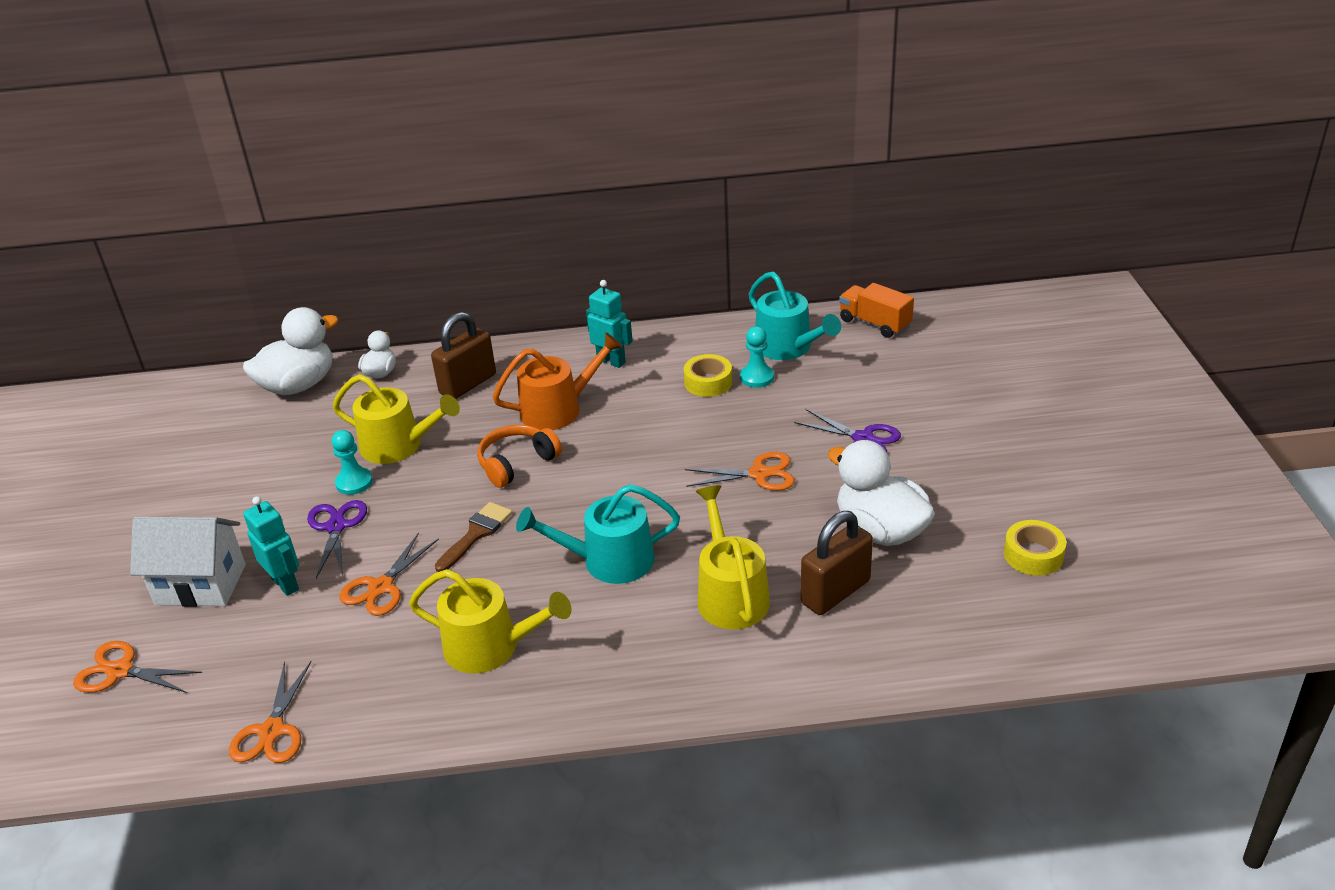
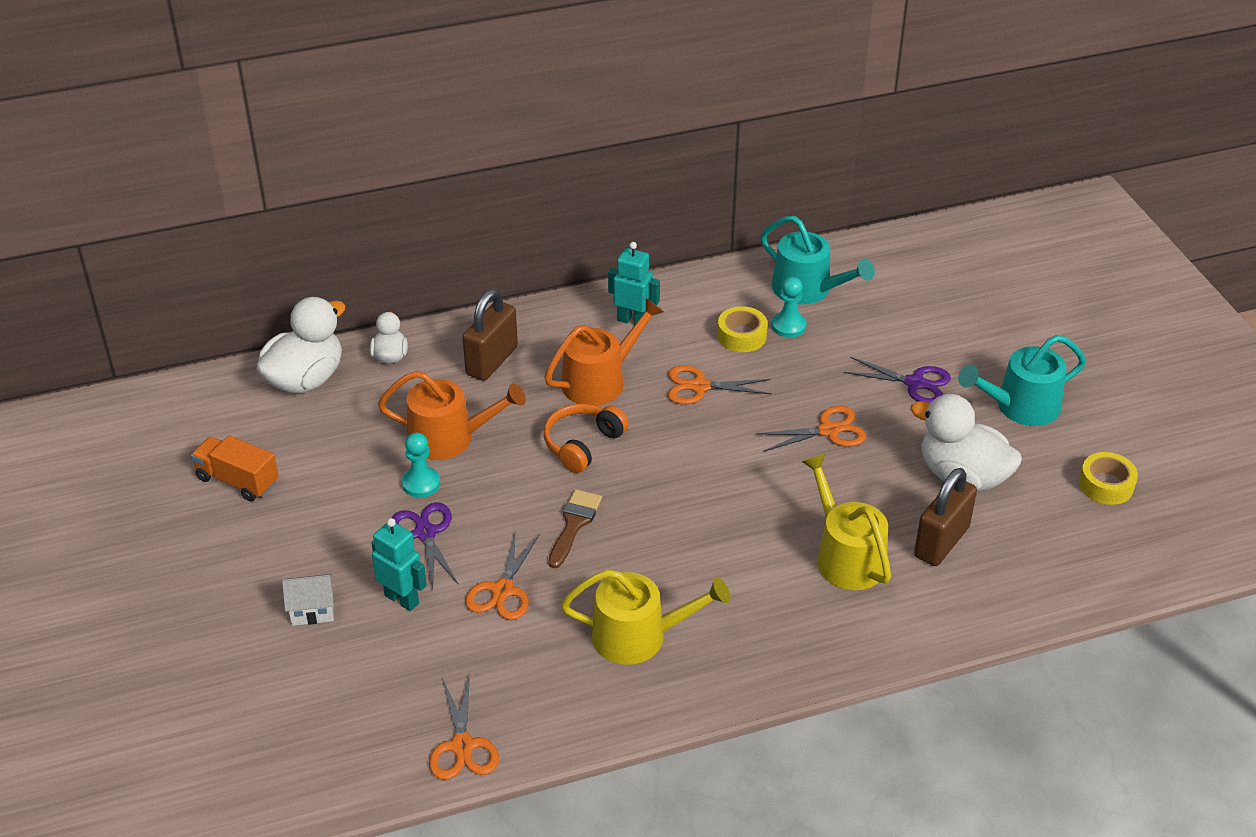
camera: 15 degrees left, 5 degrees up
orange scissors [73,641,202,693] -> orange scissors moved to [668,365,772,404]
white house [130,517,246,607] -> white house [282,574,334,626], size x0.55
yellow watering can [333,374,460,464] -> orange watering can [378,371,526,460]
turquoise watering can [516,484,680,584] -> turquoise watering can moved to [958,335,1086,426]
orange truck [839,283,914,338] -> orange truck moved to [191,435,279,501]

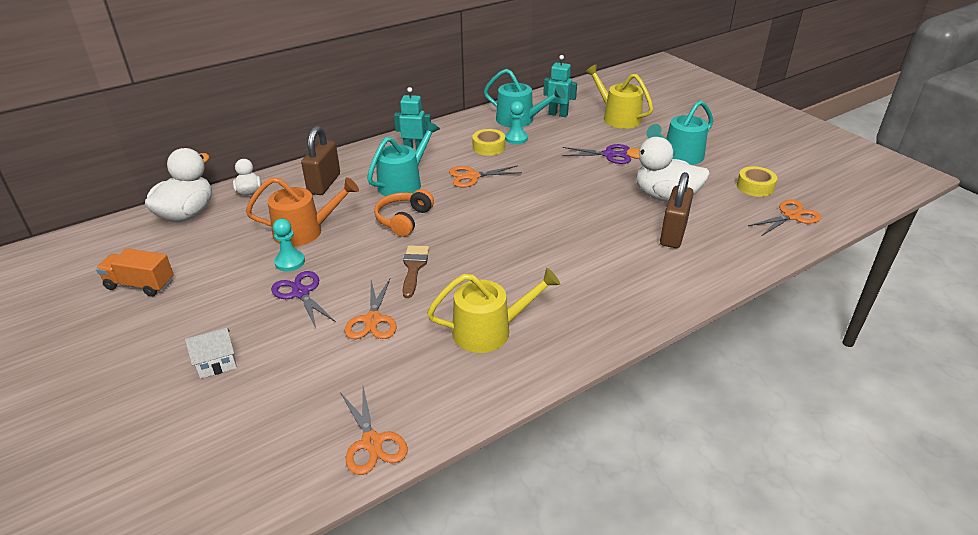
camera: 15 degrees left, 5 degrees down
turquoise robot [372,518,427,611] -> turquoise robot moved to [543,55,577,117]
orange watering can [544,298,664,406] -> turquoise watering can [367,121,440,196]
orange scissors [756,406,866,452] -> orange scissors moved to [748,200,821,236]
yellow watering can [802,453,891,590] -> yellow watering can moved to [585,64,653,129]

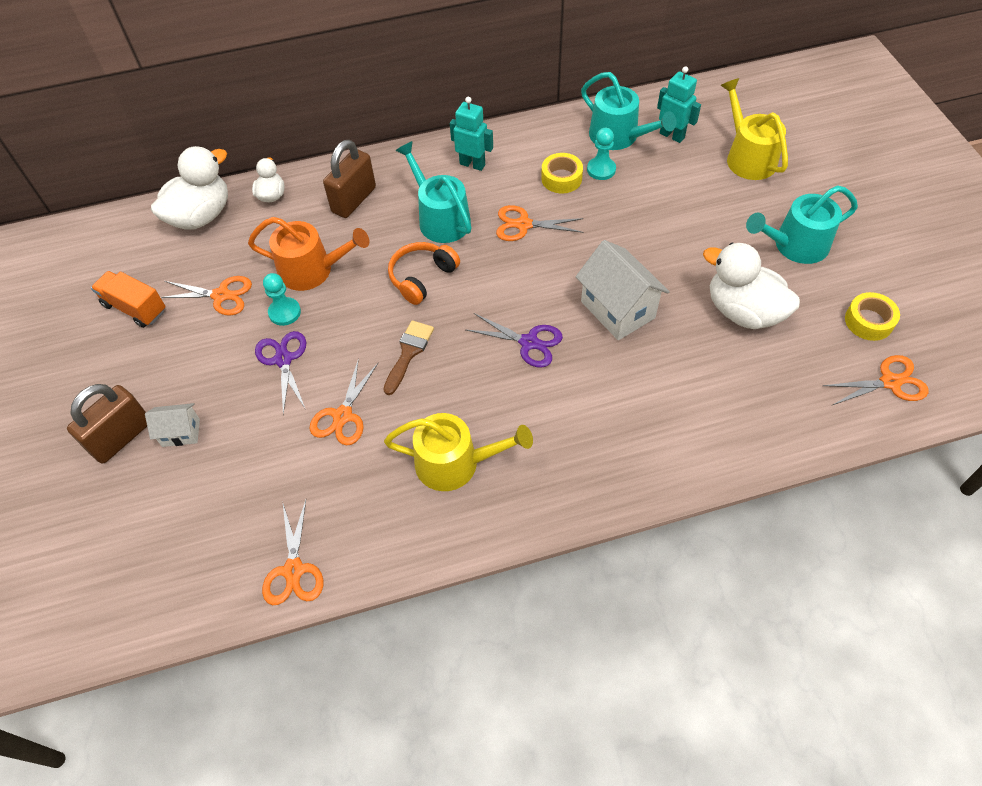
camera: 20 degrees right, 20 degrees up
turquoise watering can [367,121,440,196] -> turquoise watering can turned 90 degrees counterclockwise [395,141,471,243]
purple scissors [562,144,631,164] -> purple scissors moved to [466,313,563,368]
brown padlock [660,172,693,248] -> brown padlock moved to [67,384,147,464]
none -> orange scissors [160,276,252,316]
none -> white house [576,240,670,340]

